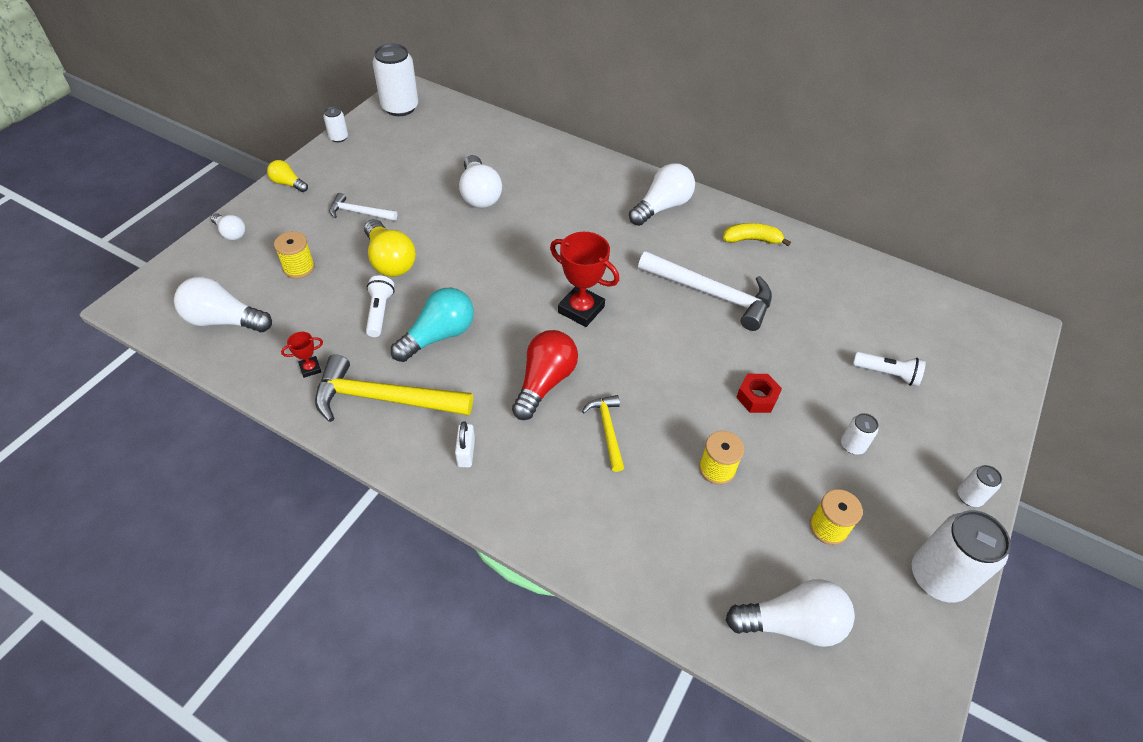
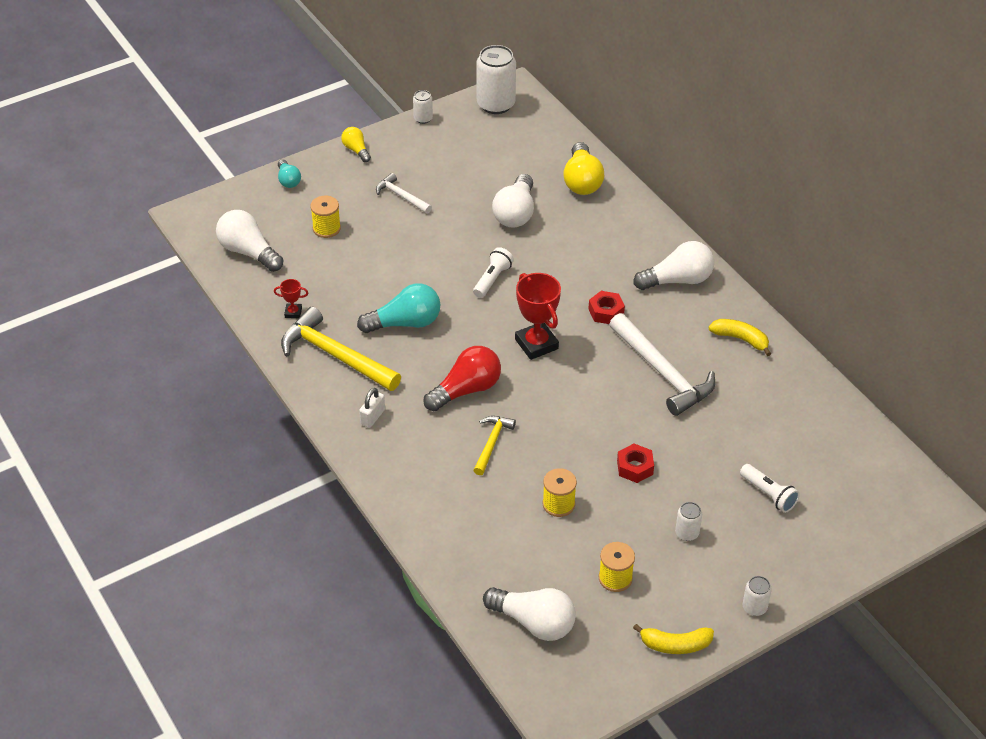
camera: 30 degrees right, 5 degrees down
white light bulb [211,213,246,240] -> turquoise light bulb [278,159,301,188]
yellow light bulb [364,219,416,277] -> yellow light bulb moved to [563,142,604,195]
white flashlight [366,276,394,337] -> white flashlight moved to [473,247,514,298]
white can [912,510,1011,603] -> yellow banana [633,624,714,654]
none -> red nut [588,291,625,324]

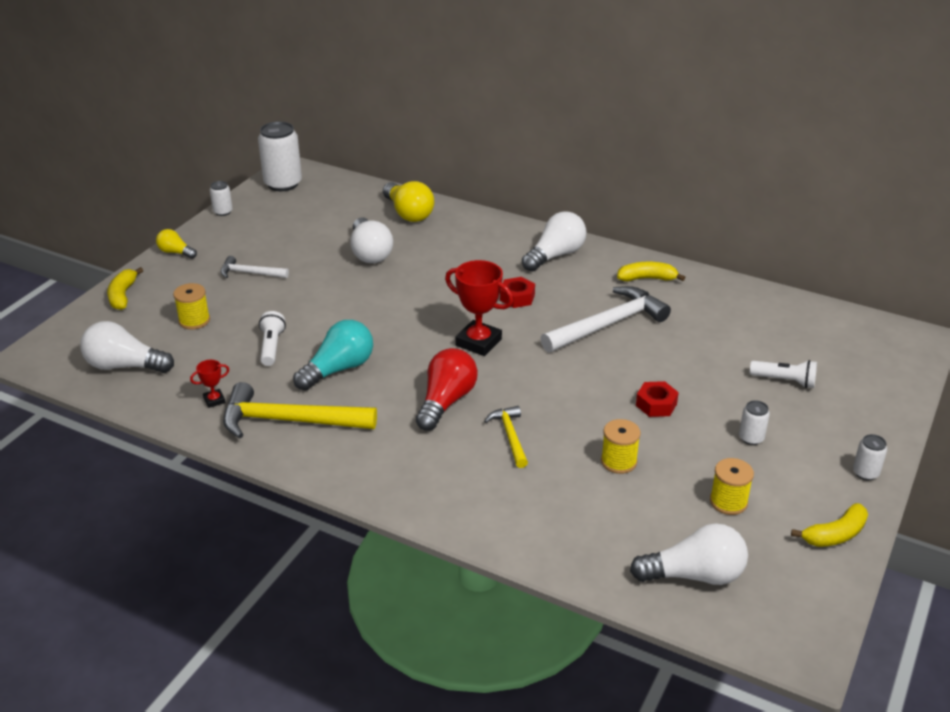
camera: 30 degrees left, 10 degrees down
turquoise light bulb [278,159,301,188] -> yellow banana [107,267,143,310]
white padlock [359,388,385,428] -> none
white flashlight [473,247,514,298] -> white flashlight moved to [259,311,286,366]
white hammer [609,313,715,416] -> white hammer turned 60 degrees counterclockwise [541,286,671,353]

